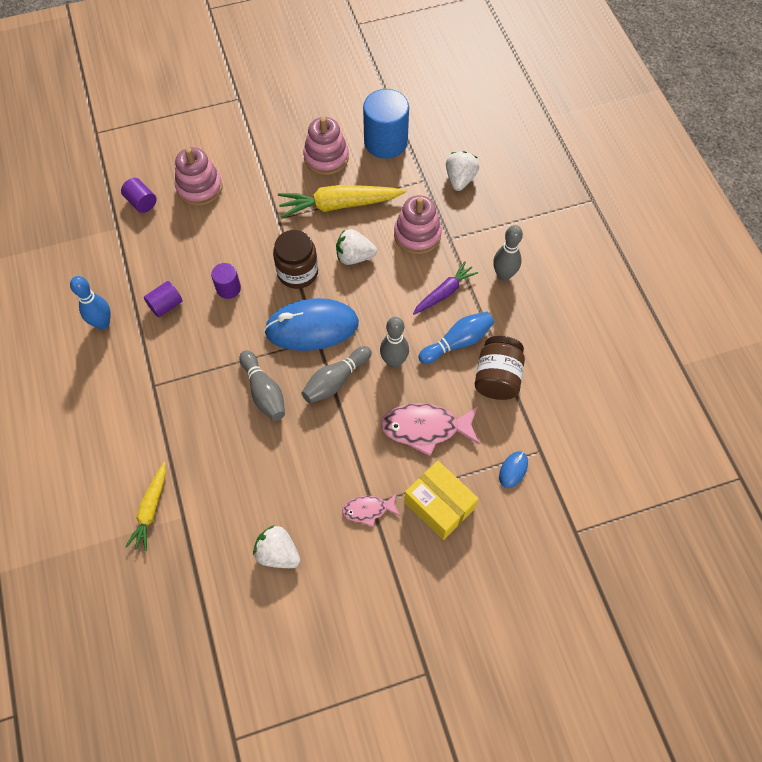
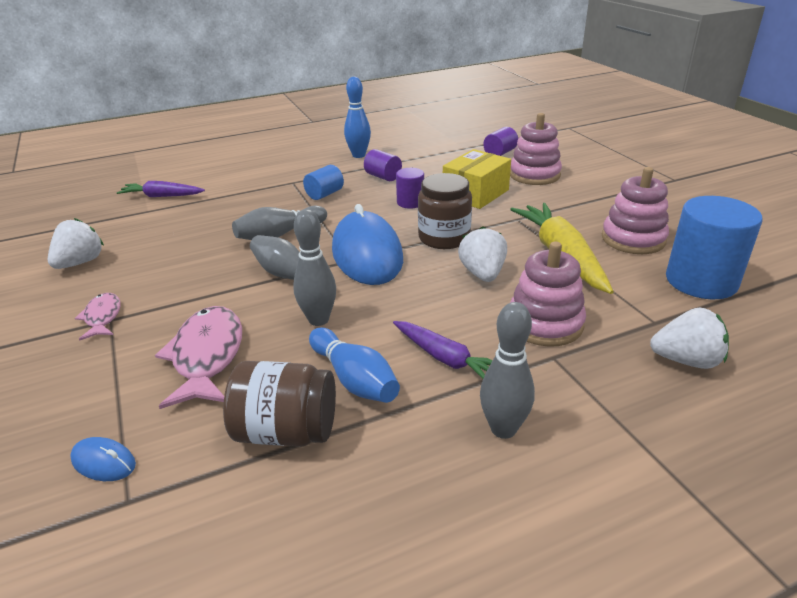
camera: 85 degrees right, 30 degrees down
yellow carrot [125,462,166,551] -> purple carrot [117,181,205,197]
yellow box [404,460,479,540] -> yellow box moved to [443,149,511,209]
none -> blue cylinder [303,165,344,200]

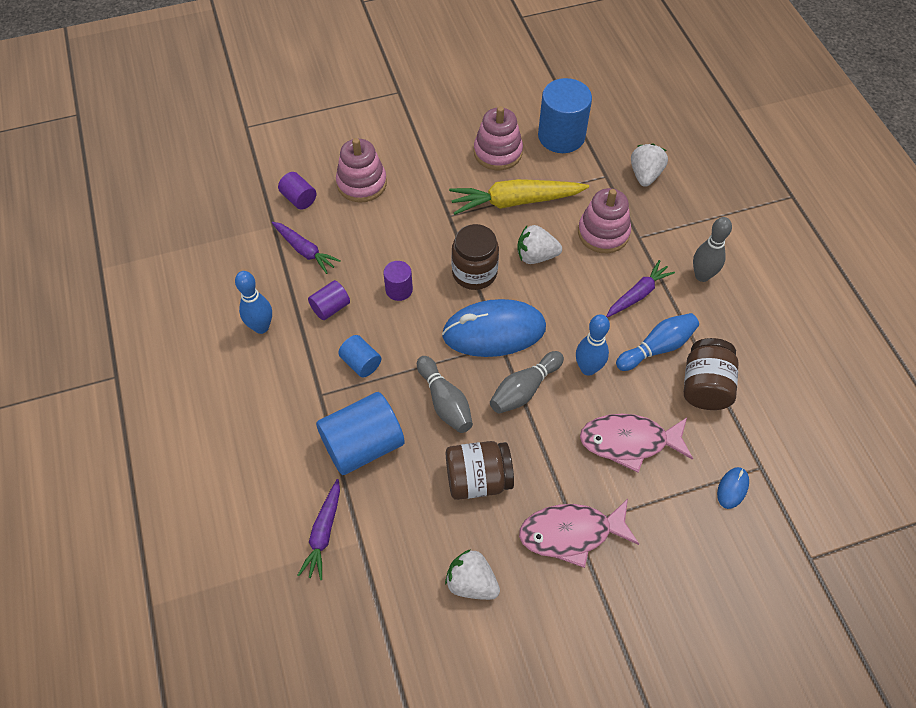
camera: 85 degrees left, 25 degrees up
pink fish [75,293,121,341] -> pink fish [519,499,639,568], size x1.80
grey bowling pin [293,209,336,326] -> blue bowling pin [576,314,610,376]
yellow box [443,149,511,209] -> none
none -> purple carrot [272,222,341,274]
none -> blue cylinder [316,392,405,475]
none -> brown jar [446,441,514,500]

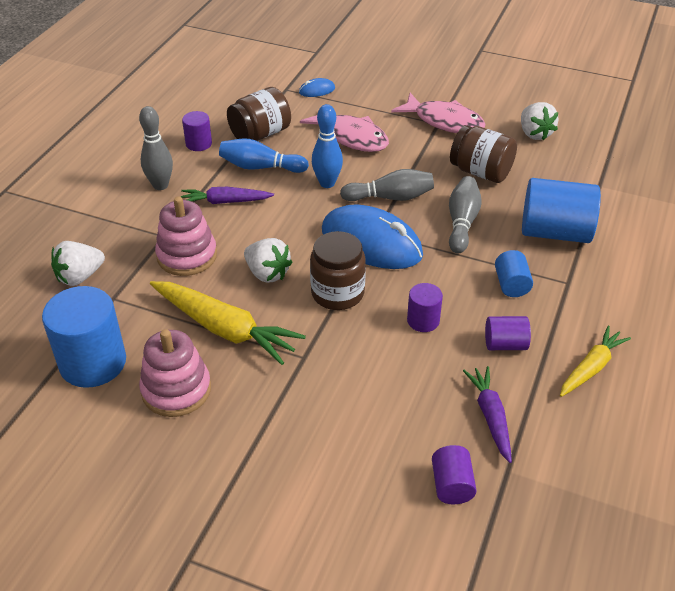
camera: 140 degrees left, 15 degrees down
blue bowling pin [235,271,272,334] -> yellow carrot [560,326,631,397]
purple carrot [298,479,340,580] -> none
pink stacking toy [336,138,387,202] -> none
none -> purple cylinder [182,111,212,151]

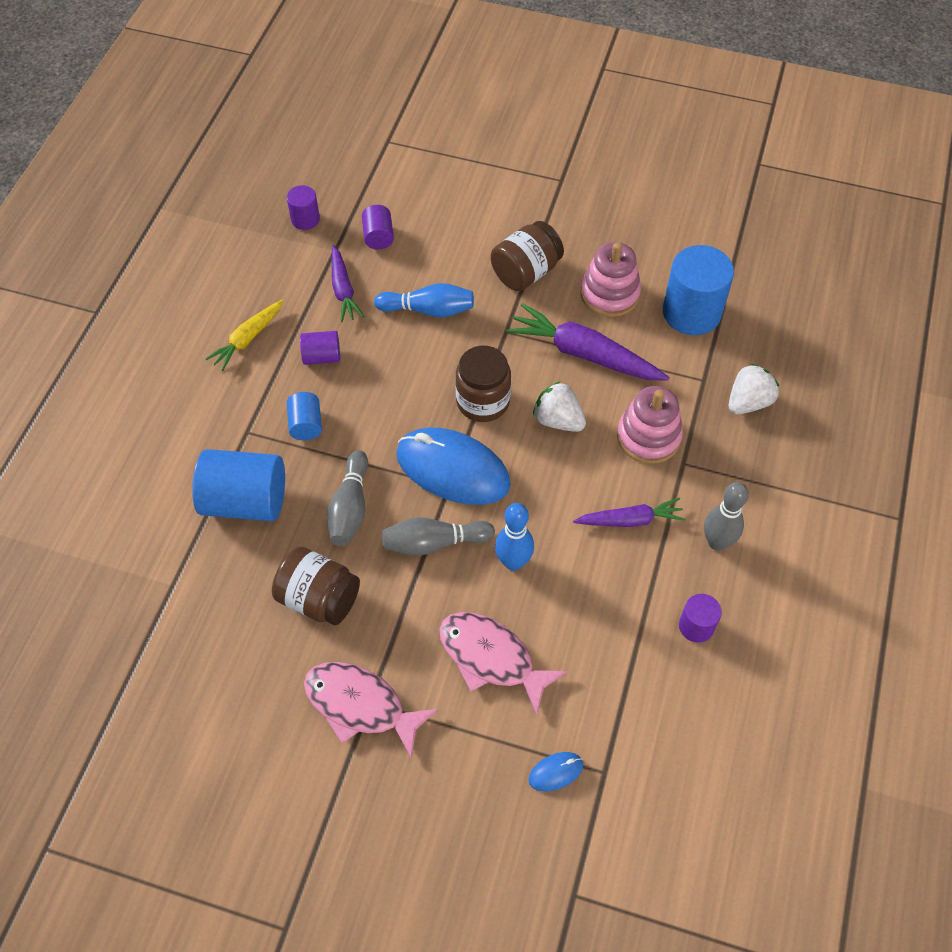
camera: 175 degrees right, 15 degrees up
yellow carrot [150,281,306,365] -> purple carrot [506,303,669,380]
blue bowling pin [219,139,309,173] -> blue bowling pin moved to [374,283,474,317]
brown jar [227,87,291,141] -> brown jar moved to [491,221,564,291]
purple cylinder [407,283,443,332] -> purple cylinder moved to [287,185,320,230]
white strawberry [521,102,559,141] -> none

